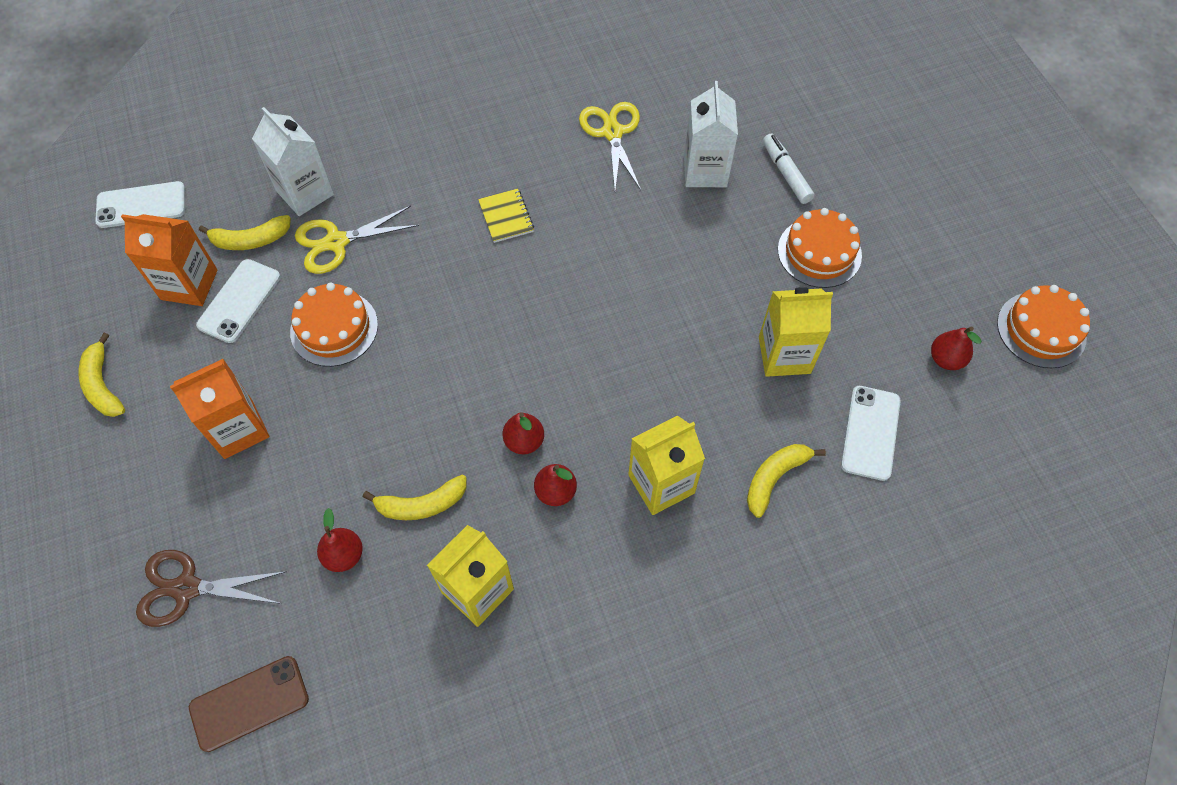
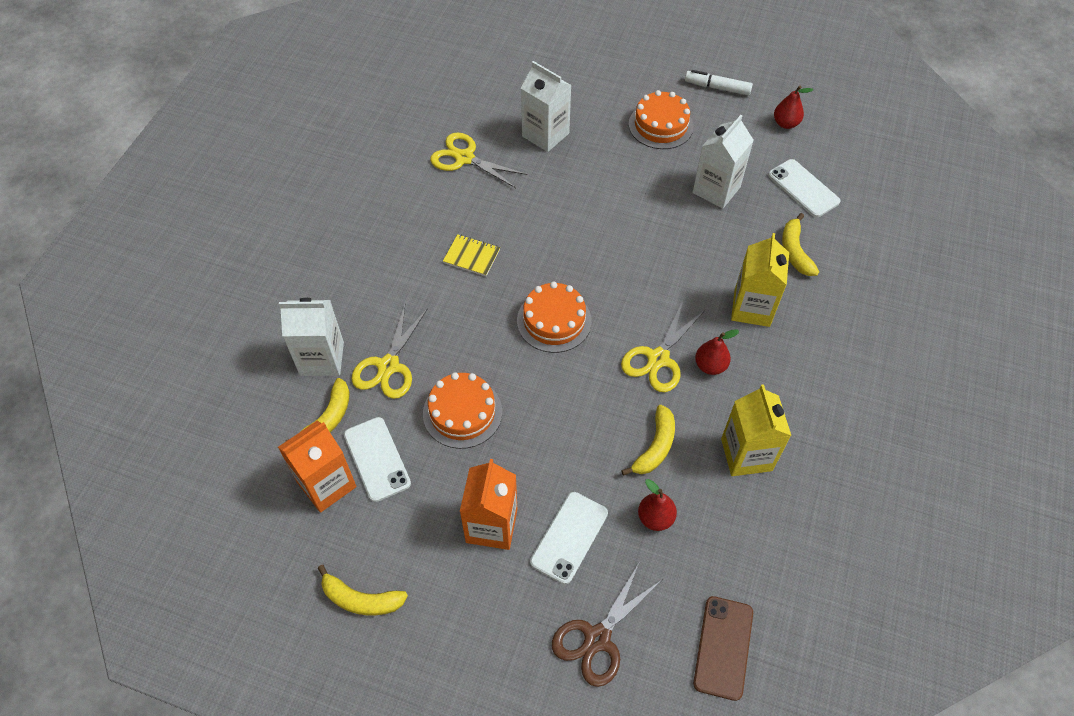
camera: 50 degrees left, 5 degrees down
white phone [95,181,185,228] -> white phone moved to [530,492,608,584]
red pear [503,412,544,454] -> yellow scissors [621,301,705,392]
yellow carton [759,287,833,377] -> white carton [693,115,754,208]
white marker [763,133,815,204] -> white marker moved to [685,70,753,95]
orange cake [997,285,1090,368] -> orange cake moved to [517,282,592,353]

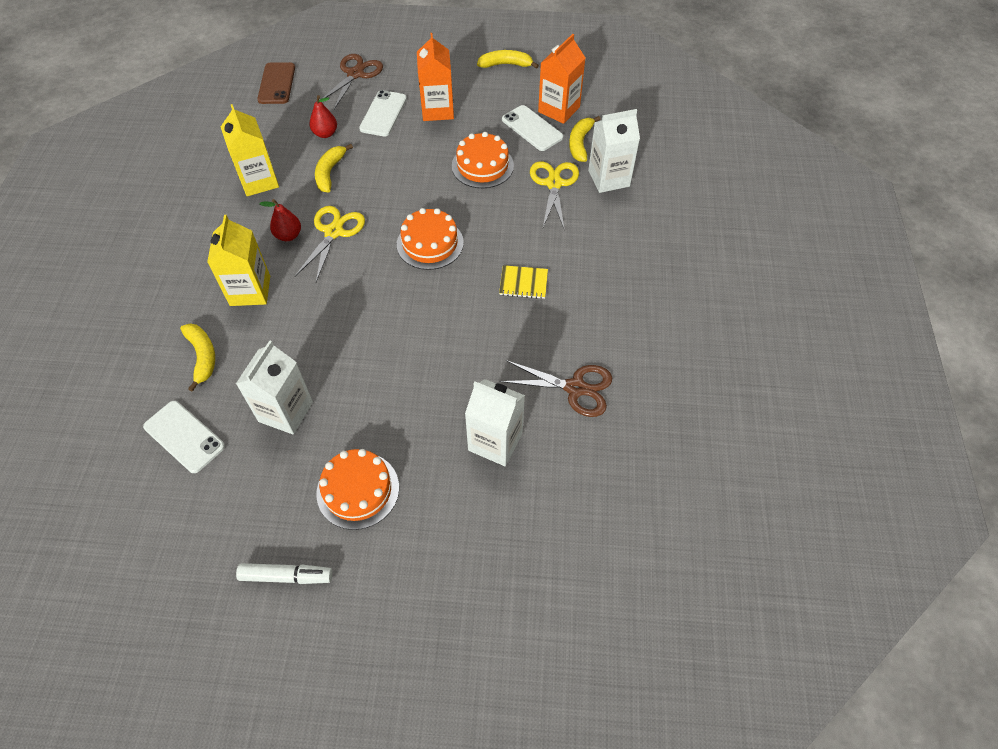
camera: 165 degrees right, 0 degrees up
yellow scissors [430,132,527,188] -> brown scissors [500,360,612,417]
red pear [774,86,813,129] -> none

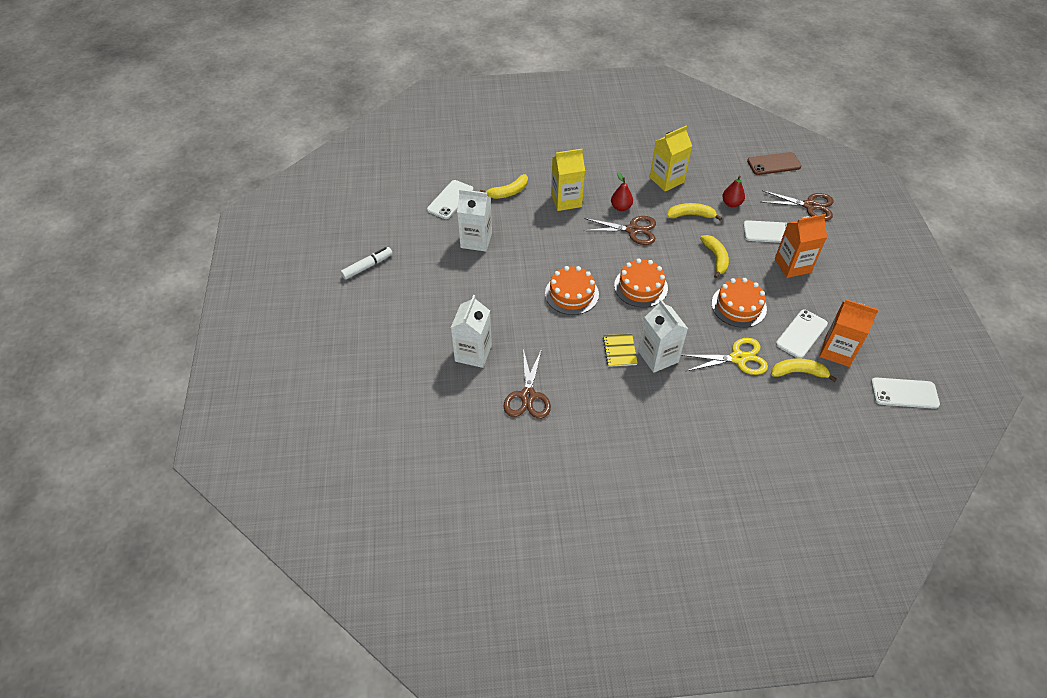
camera: 80 degrees right, 5 degrees down
white marker [236,563,333,584] -> white marker turned 120 degrees counterclockwise [340,247,392,280]
yellow scissors [295,206,365,282] -> brown scissors [582,216,656,245]
orange cake [316,449,399,530] -> orange cake moved to [545,266,599,315]
yellow banana [477,50,539,69] -> yellow banana moved to [700,235,729,278]
white carton [588,109,640,193] -> white carton moved to [638,299,688,373]
none -> white phone [871,377,940,409]

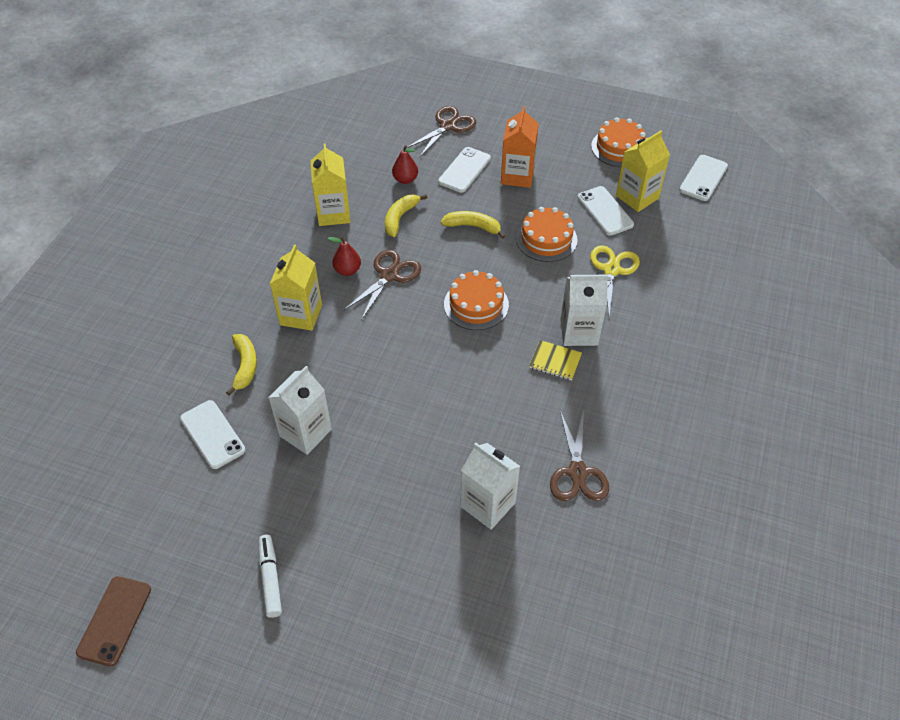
camera: 65 degrees left, 0 degrees up
brown scissors [504,349,551,419] -> brown scissors turned 60 degrees clockwise [550,410,609,501]
orange cake [545,266,599,315] -> orange cake moved to [591,117,646,167]
brown phone [747,152,801,175] -> brown phone moved to [76,576,151,666]
yellow banana [772,358,837,382] -> none
orange carton [820,299,879,367] -> yellow carton [616,131,670,212]

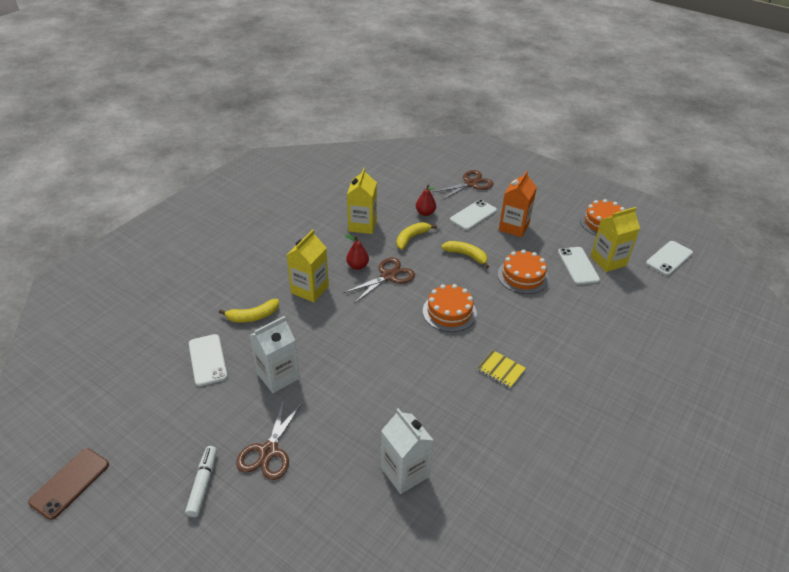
camera: 15 degrees right, 10 degrees down
yellow banana [226,334,257,396] -> yellow banana turned 60 degrees clockwise [219,299,279,322]
brown scissors [550,410,609,501] -> brown scissors moved to [236,399,303,480]
white carton [560,275,608,346] -> none
yellow scissors [590,245,640,316] -> none

